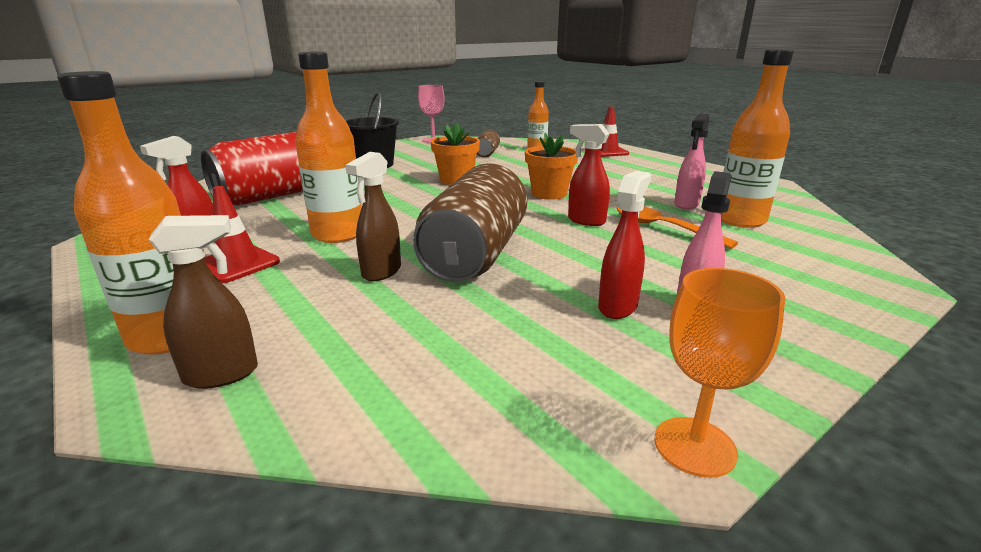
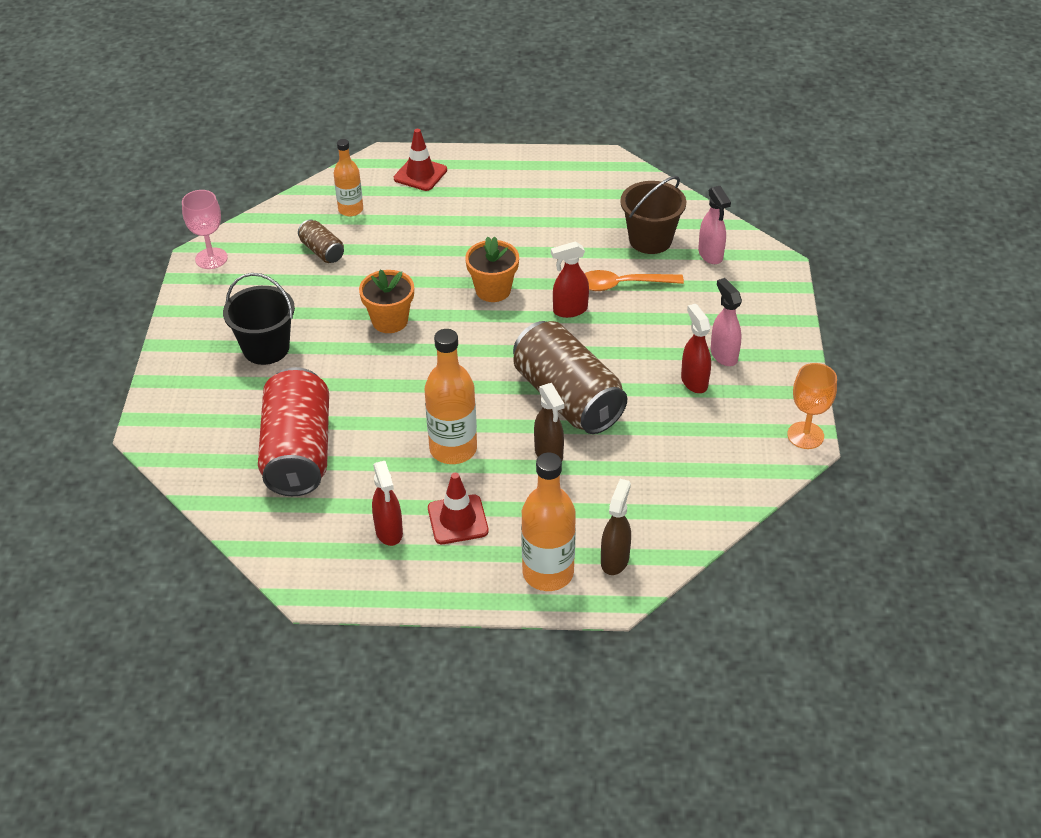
camera: 50 degrees left, 20 degrees up
pink spray bottle [674,114,709,209] -> pink spray bottle moved to [698,186,731,264]
orange bottle [721,49,794,228] -> brown bucket [620,176,686,254]

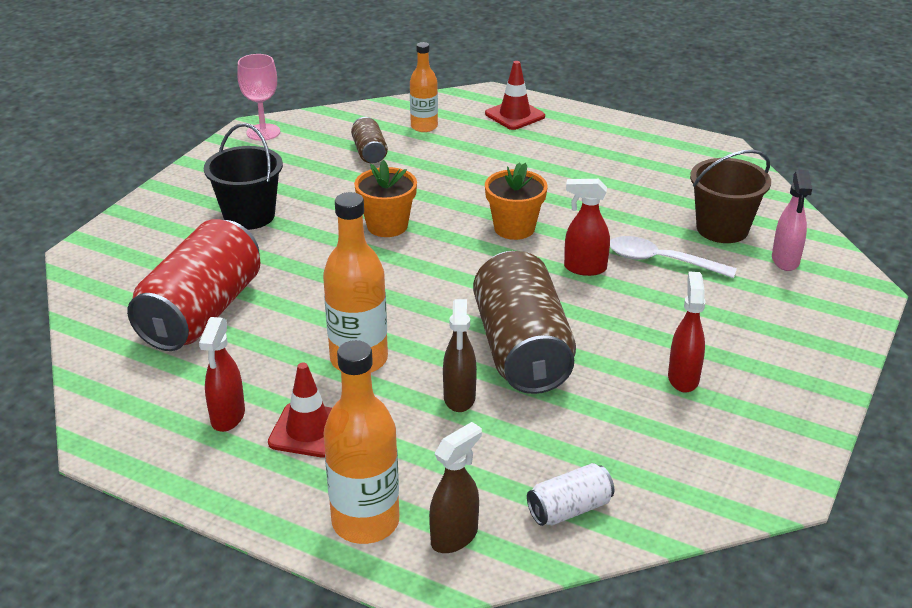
camera: 25 degrees right, 10 degrees down
orange spoon [584,270,684,291] -> white spoon [610,236,737,278]
pink spray bottle [710,278,742,366] -> none
orange goblet [787,363,837,449] -> none
none -> white can [527,463,614,526]

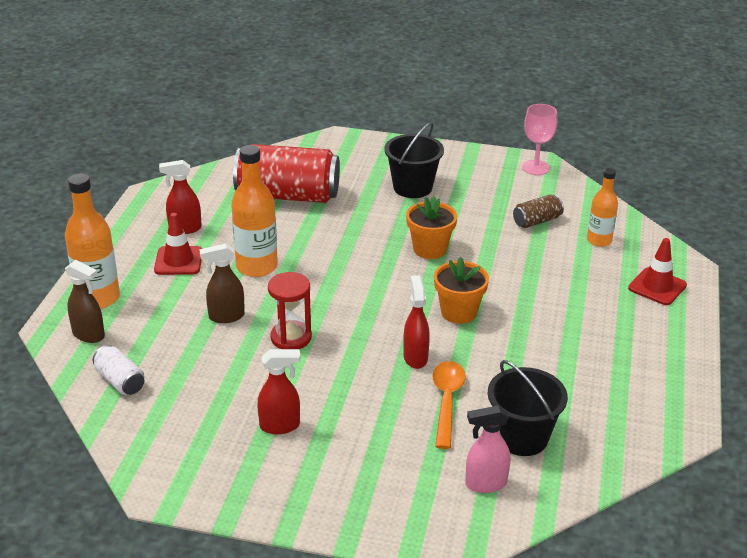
camera: 75 degrees right, 0 degrees up
brown can [473,251,576,394] -> red hourglass [268,272,312,349]
white spoon [610,236,737,278] -> orange spoon [432,361,466,449]
brown bucket [690,150,771,243] -> black bucket [488,360,568,456]

